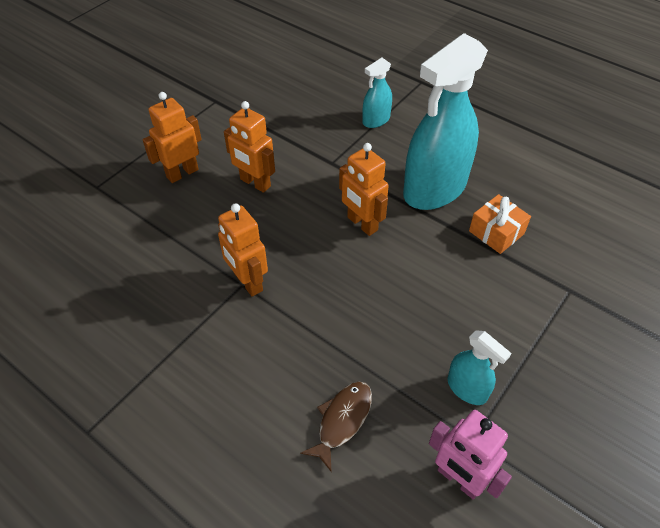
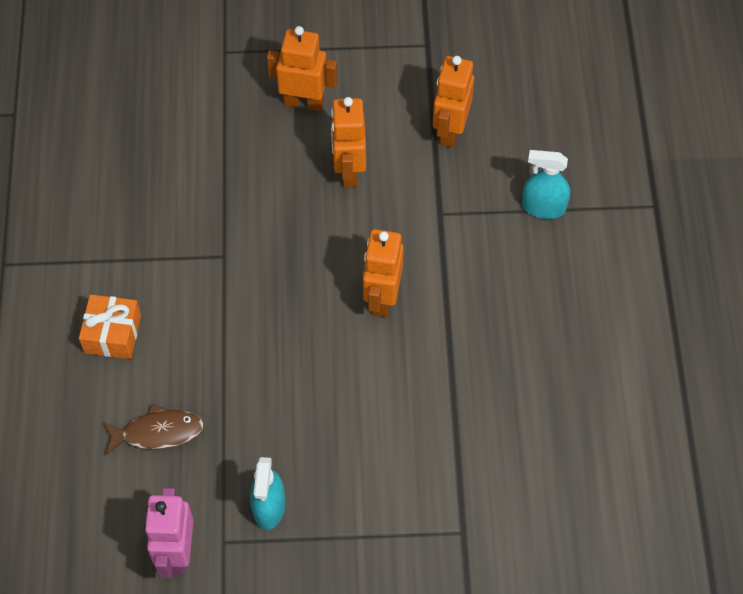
camera: 50 degrees right, 10 degrees up
orange robot [218,203,268,297] -> orange robot moved to [433,56,474,148]
turquoise spray bottle [403,33,488,210] -> none
orange gift [469,194,531,254] -> orange gift moved to [79,295,141,359]

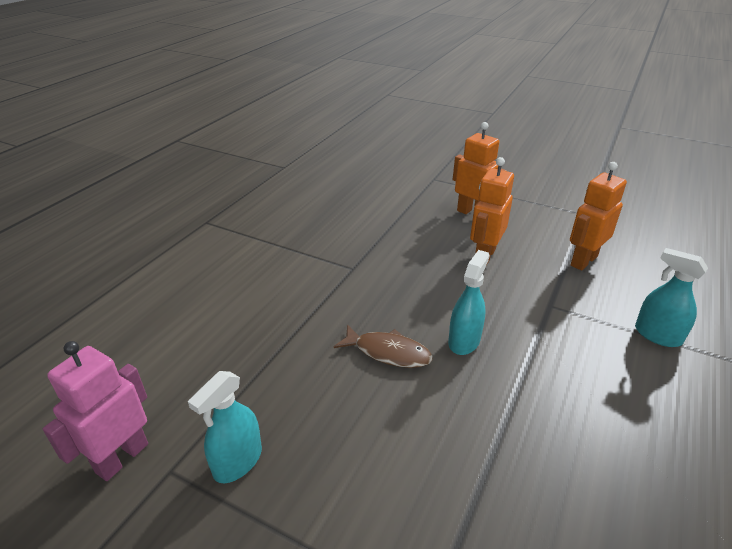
camera: 30 degrees right, 25 degrees down
orange gift [79,295,141,359] -> none
brown fish [103,404,204,455] -> brown fish moved to [334,324,433,368]
orange robot [363,229,404,317] -> turquoise spray bottle [448,250,490,355]

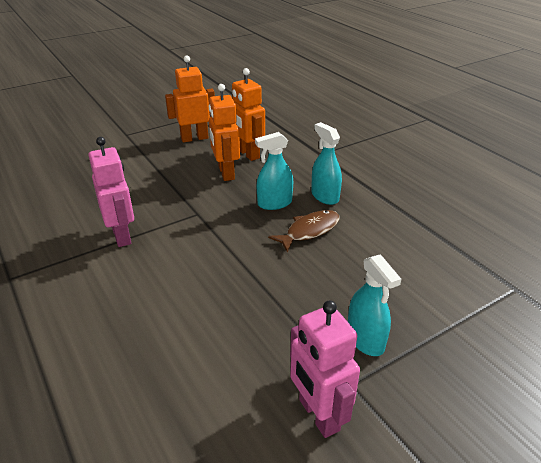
camera: 60 degrees left, 0 degrees up
orange robot [570,162,627,271] -> orange robot moved to [209,84,240,181]
turquoise spray bottle [635,248,708,347] -> turquoise spray bottle moved to [255,132,293,210]
none -> pink robot [88,137,134,247]

